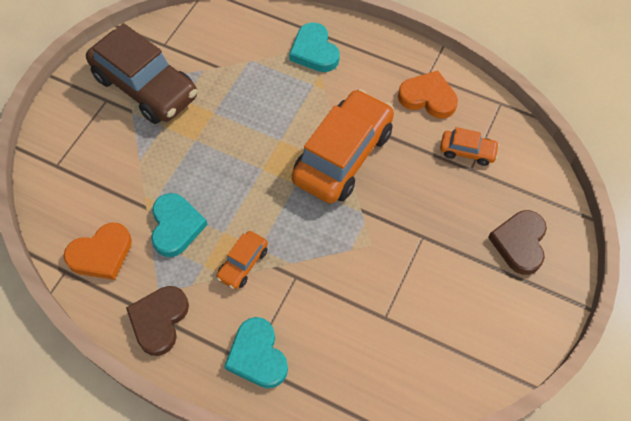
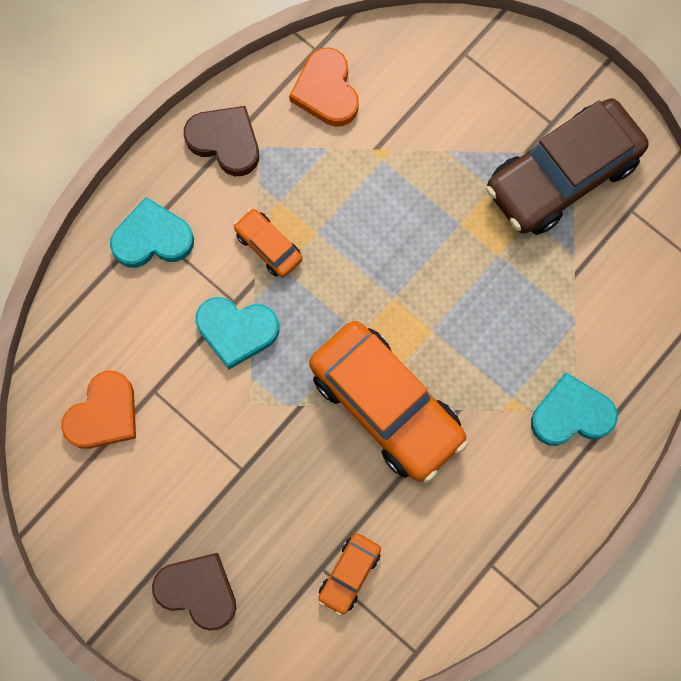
camera: 105 degrees right, 15 degrees up
turquoise heart [151,193,208,257] -> turquoise heart moved to [196,297,279,369]
orange heart [398,71,458,119] -> orange heart moved to [61,370,136,449]

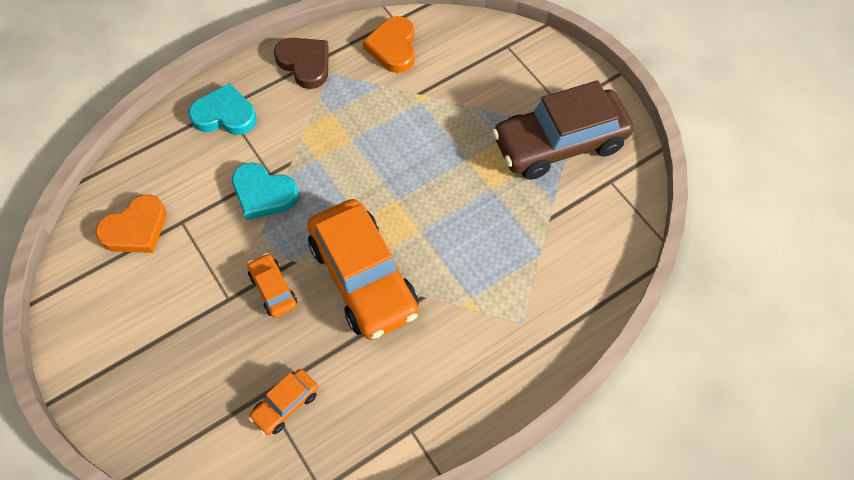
camera: 15 degrees right, 15 degrees down
brown heart [152,553,236,631] -> none
orange car [233,208,302,277] -> orange car moved to [247,253,297,318]
turquoise heart [531,373,618,446] -> none

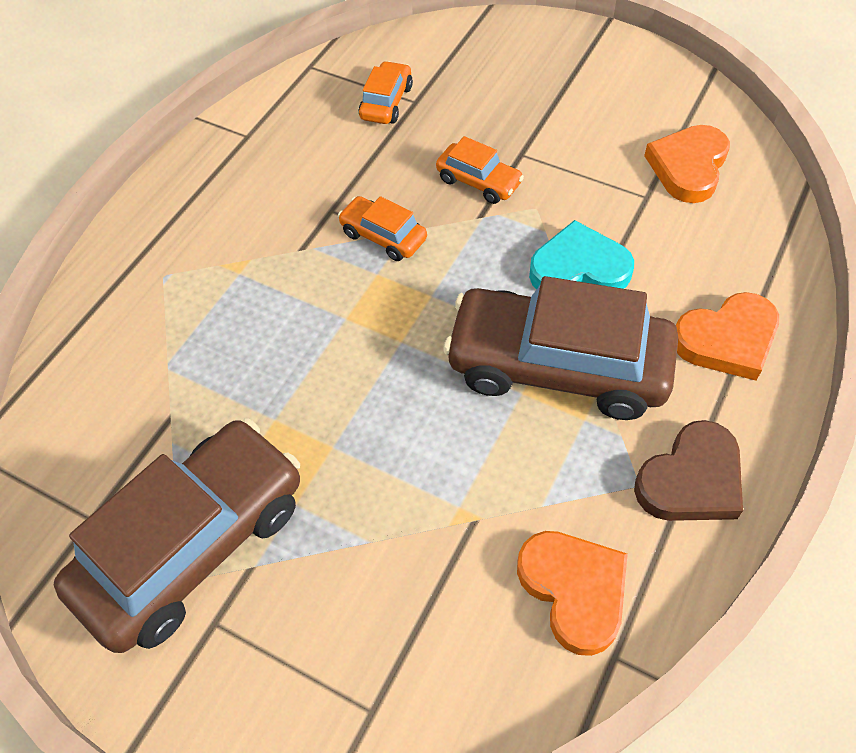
camera: 155 degrees right, 5 degrees down
turquoise heart [189,83,257,135] -> orange heart [676,292,779,381]
brown heart [274,38,329,89] -> brown heart turned 60 degrees counterclockwise [634,420,743,521]
orange car [307,199,419,340] -> orange car [338,196,427,261], size x0.46
none -> brown car [443,276,678,420]

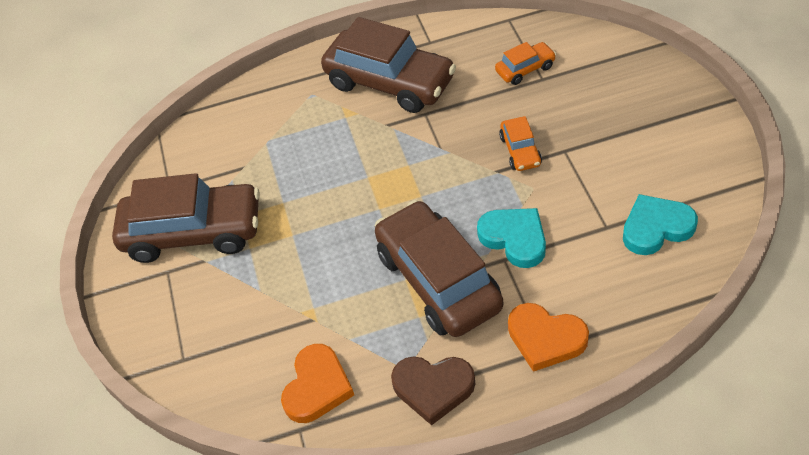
camera: 50 degrees right, 5 degrees down
orange car [338,196,427,261] -> none
orange heart [644,125,730,203] -> turquoise heart [623,194,698,255]
none -> brown car [321,17,456,113]

